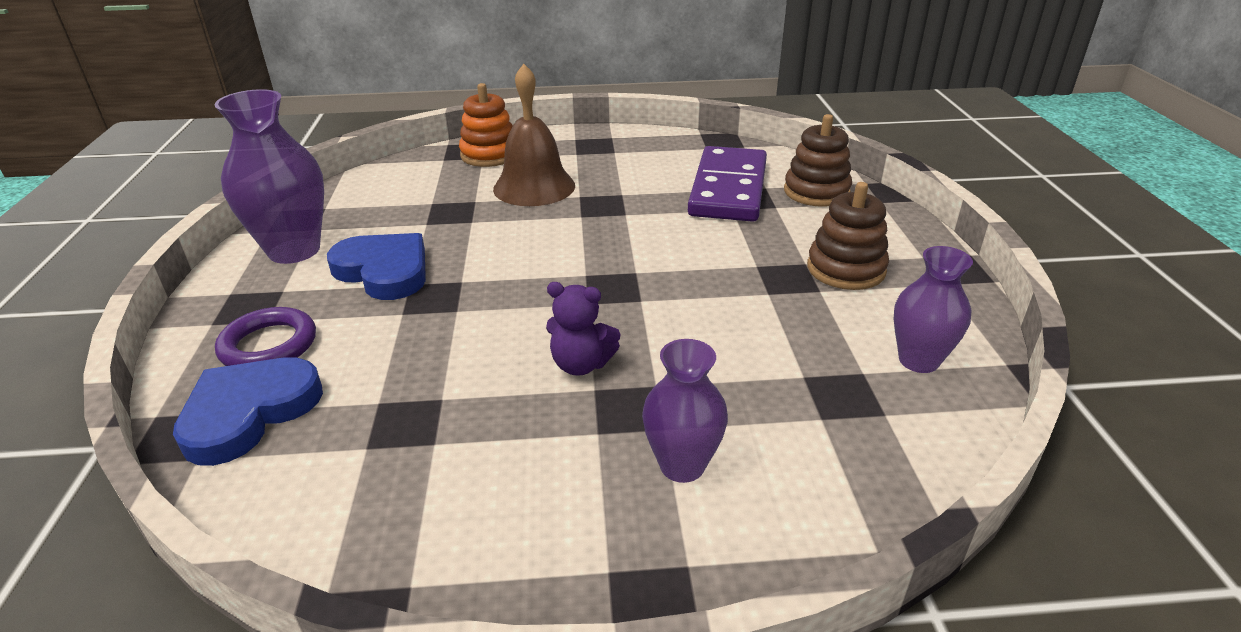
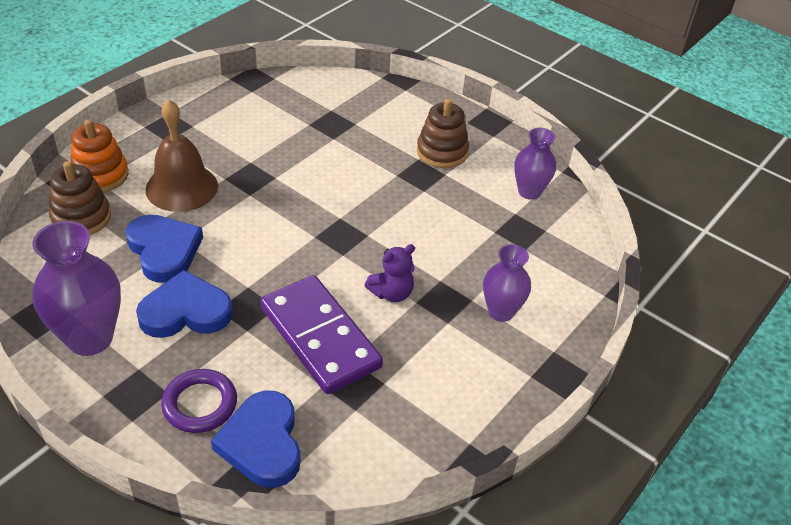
camera: 50 degrees left, 10 degrees up
purple domino [688,146,767,222] -> purple domino moved to [260,275,383,394]
brown stacking toy [784,114,852,207] -> brown stacking toy moved to [49,161,111,235]
none -> blue heart [126,215,203,283]

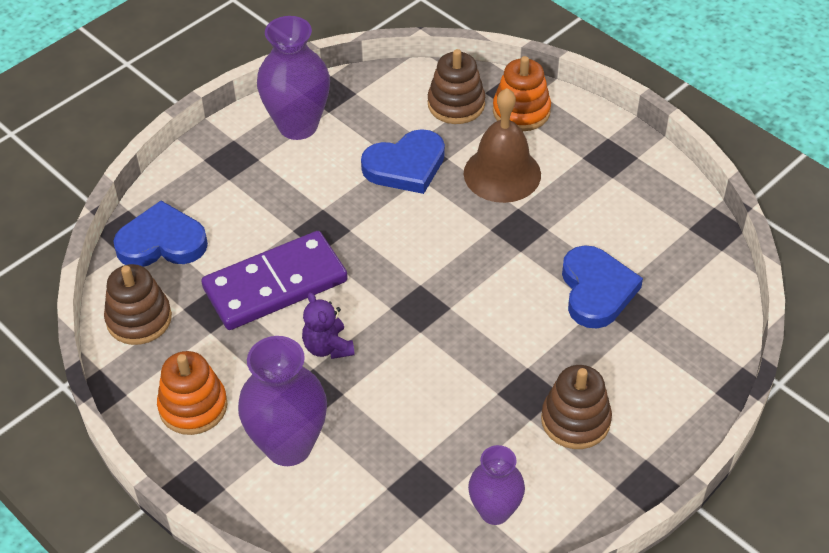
camera: 100 degrees right, 5 degrees up
blue heart [136,270,233,338] -> blue heart moved to [562,245,643,328]
purple ring [161,369,237,433] -> none
purple vase [483,244,531,322] -> purple vase [238,336,327,466], size x1.61
none -> brown stacking toy [104,264,172,345]
none -> orange stacking toy [157,351,228,435]

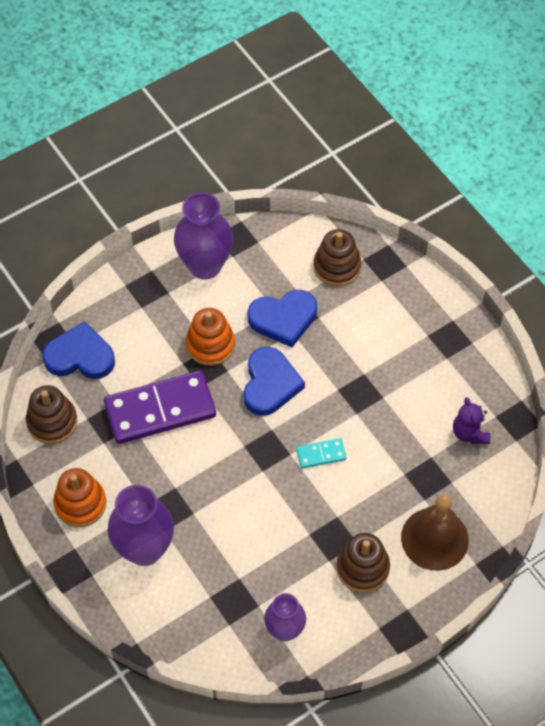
camera: 10 degrees right, 10 degrees up
purple teddy bear [302,292,355,359] -> purple teddy bear moved to [453,397,491,444]
brown bell [464,88,541,203] -> brown bell moved to [401,494,469,571]
orange stacking toy [493,56,551,131] -> orange stacking toy moved to [186,308,235,366]
blue heart [562,245,643,328] -> blue heart moved to [244,347,305,416]
none -> turquoise domino [296,438,346,468]

